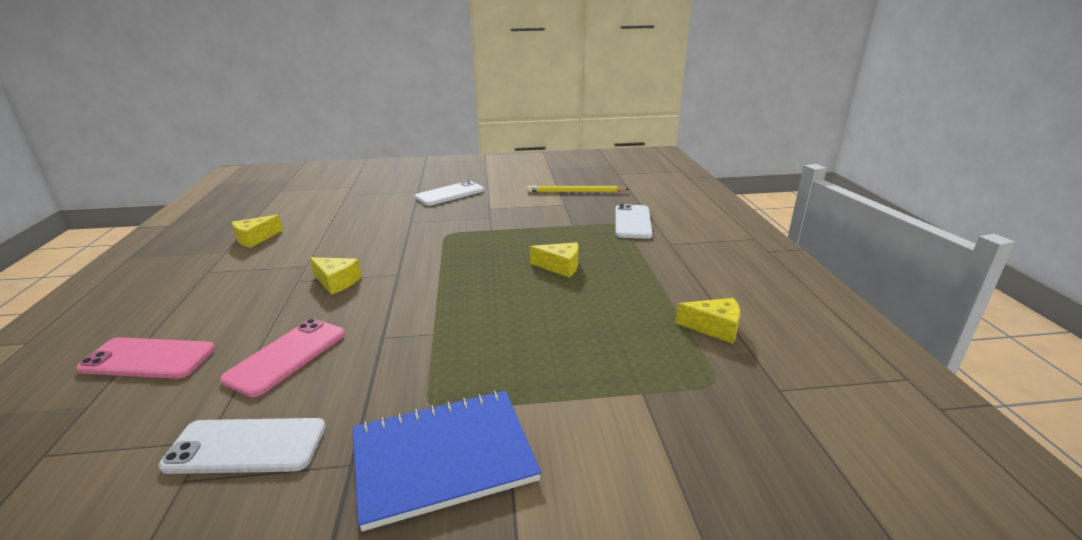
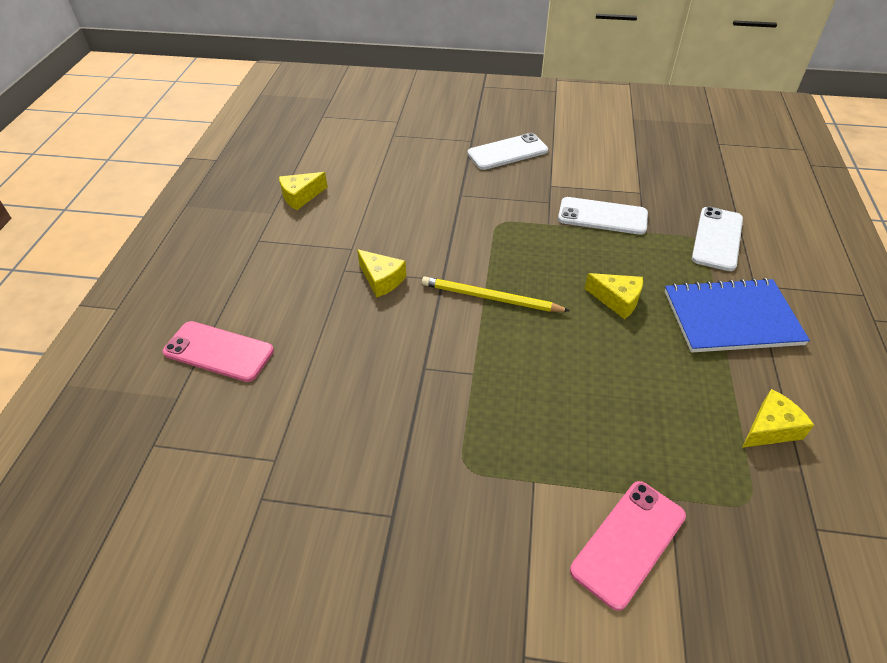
camera: 15 degrees right, 20 degrees up
white phone [159,418,326,474] -> white phone moved to [558,197,648,235]
pink phone [220,318,345,397] -> pink phone moved to [570,481,686,611]
blue notebook [353,391,541,531] -> blue notebook moved to [665,278,810,353]
yellow pencil [527,185,628,192] -> yellow pencil moved to [422,277,570,312]
yellow cheese [676,298,741,344] -> yellow cheese turned 60 degrees counterclockwise [742,389,814,448]

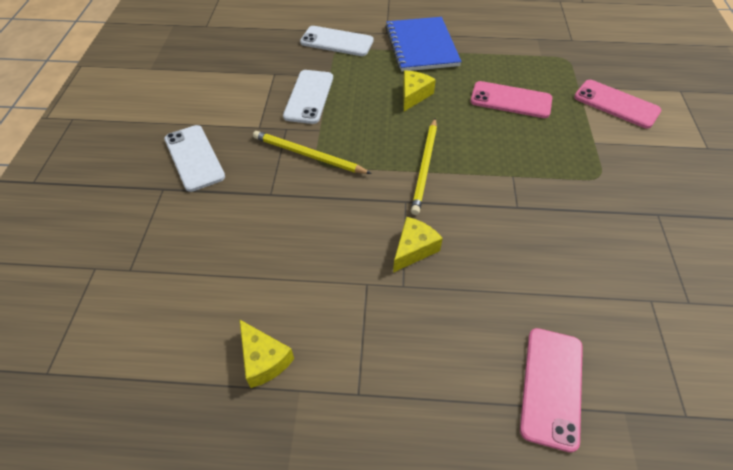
camera: 95 degrees left, 5 degrees up
yellow cheese [742,389,814,448] -> none
none -> yellow pencil [253,131,372,174]
none -> pink phone [470,81,552,118]

